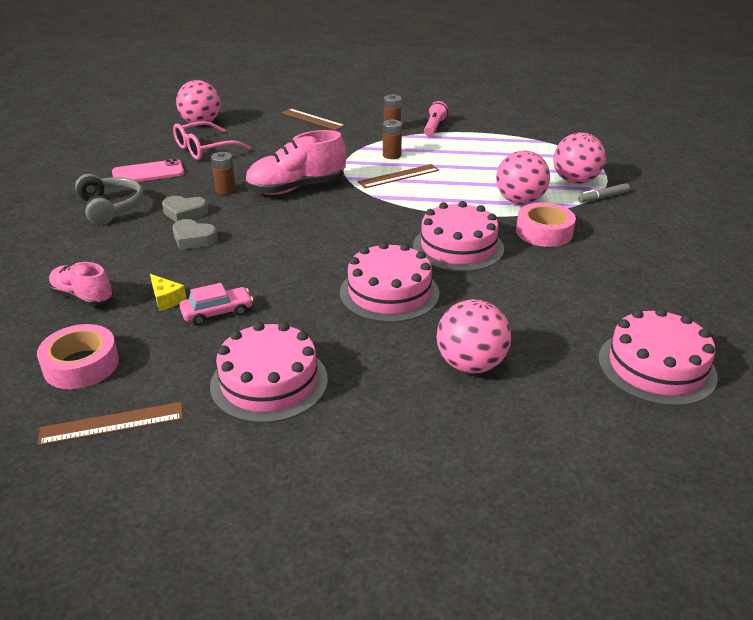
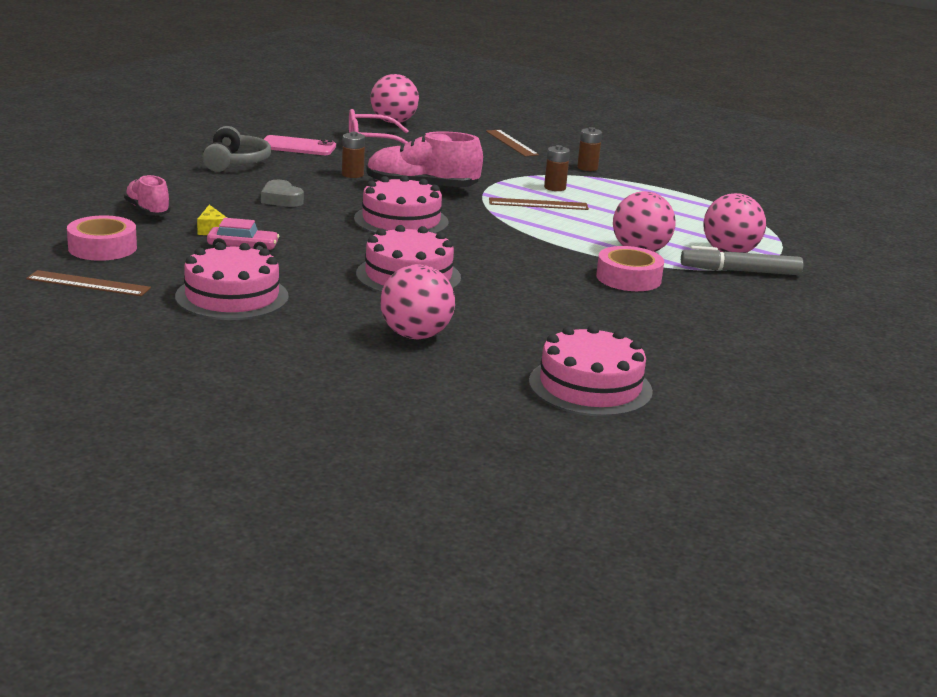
camera: 25 degrees right, 10 degrees down
grey heart [162,196,208,222] -> none
pink cake [413,201,504,272] -> pink cake moved to [354,175,449,234]
pink flashlight [424,101,448,136] -> none
grey marker [578,183,630,203] -> grey marker [681,246,803,275], size x1.66

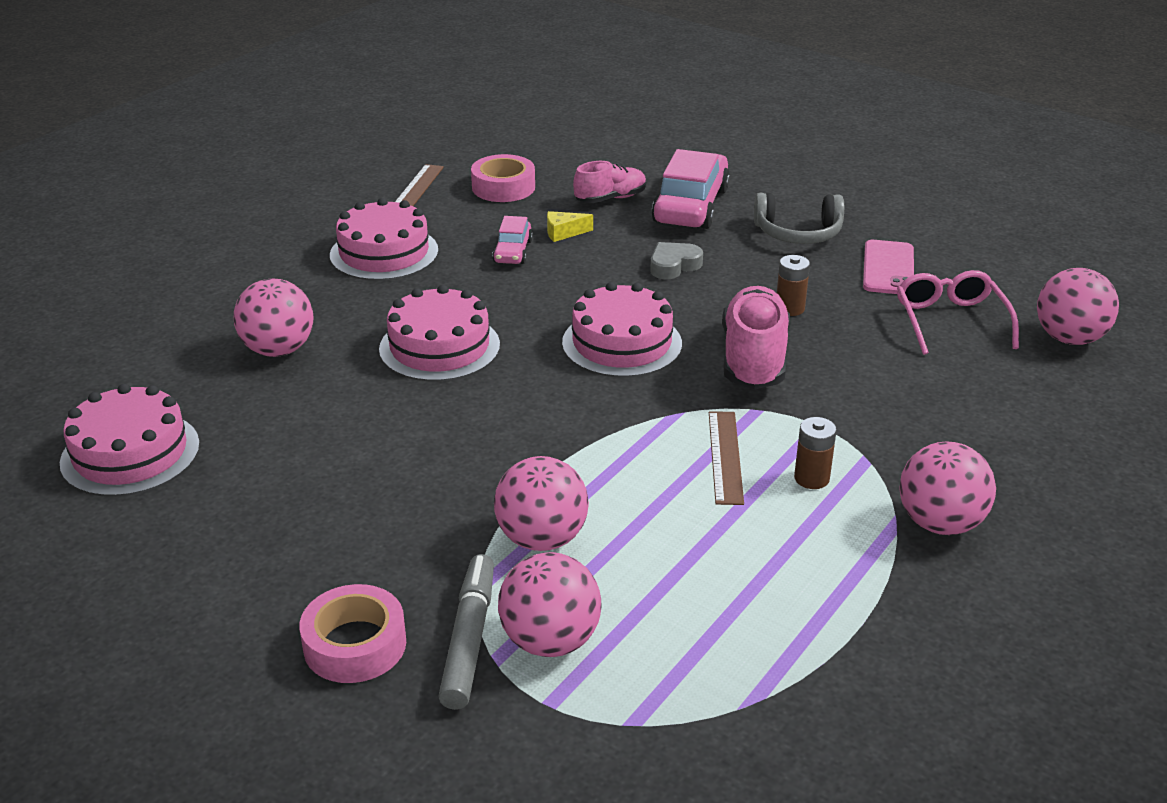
camera: 95 degrees right, 10 degrees up
brown ruler [486,130,539,156] -> none
brown battery [577,127,602,171] -> pink ball [899,441,996,535]
pink tape [596,246,664,291] -> pink tape moved to [299,584,406,683]
none -> pink car [652,149,730,229]

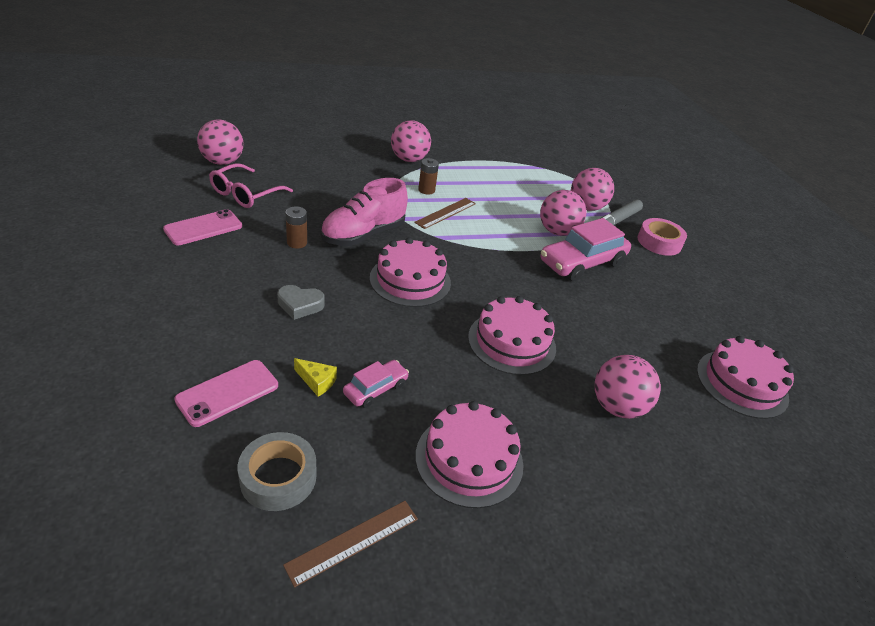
camera: 145 degrees left, 5 degrees up
pink tape [471,154,535,202] -> grey tape [238,432,316,511]
pink shoe [573,161,647,203] -> pink phone [174,360,278,427]
pink car [652,149,730,229] -> pink car moved to [541,218,631,281]
grey headphones [754,193,844,244] -> none

